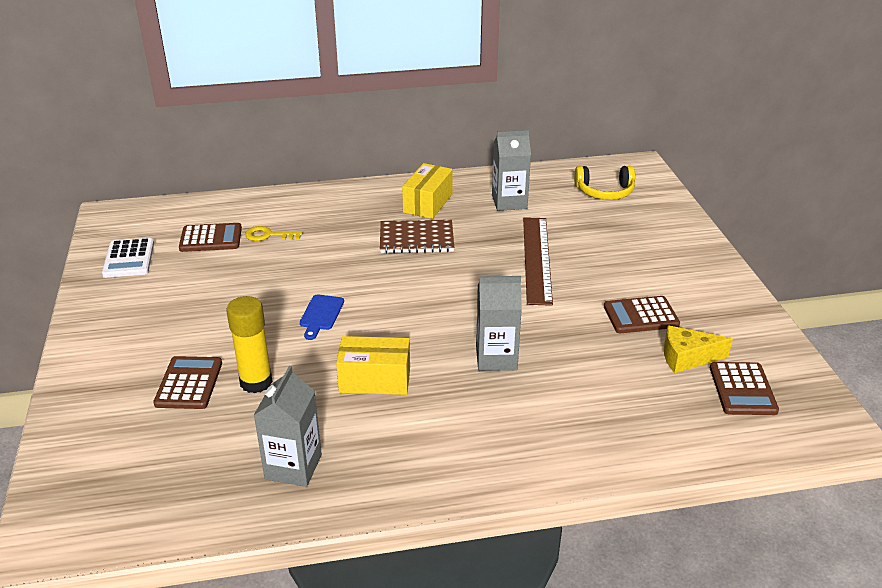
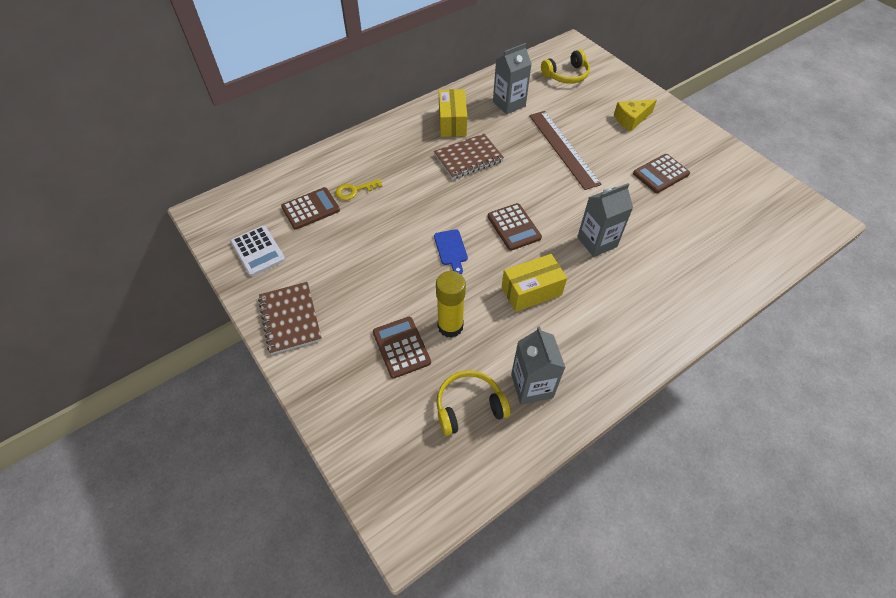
camera: 25 degrees left, 20 degrees up
yellow cheese [664,325,733,373] -> yellow cheese moved to [614,99,657,132]
brown calculator [710,362,779,415] -> brown calculator moved to [488,203,542,251]
none -> brown notebook [258,282,322,355]
none -> yellow headphones [436,370,510,436]

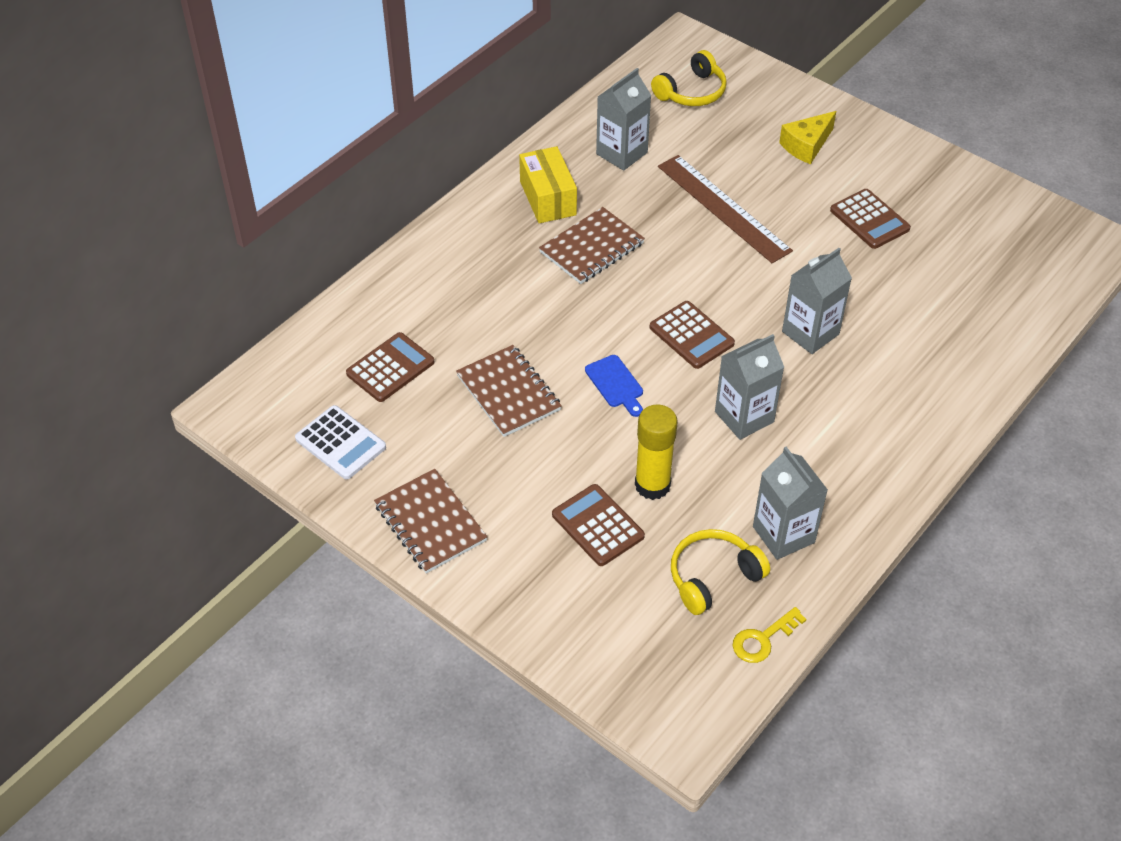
camera: 15 degrees left, 5 degrees down
yellow key [335,179,382,200] -> yellow key moved to [732,607,806,663]
yellow box [502,254,567,312] -> grey carton [715,334,784,440]
brown calculator [633,154,690,193] -> brown calculator turned 75 degrees counterclockwise [830,189,911,249]
none -> brown notebook [456,345,562,437]

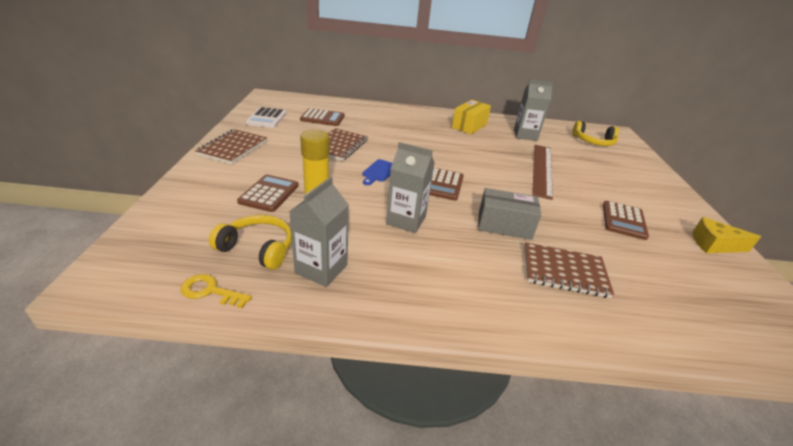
camera: 50 degrees right, 15 degrees down
brown notebook [539,207,645,284] -> brown notebook moved to [524,242,614,298]
yellow cheese [779,111,836,164] -> yellow cheese moved to [692,217,761,253]
grey carton [782,248,852,354] -> grey box [478,188,541,240]

